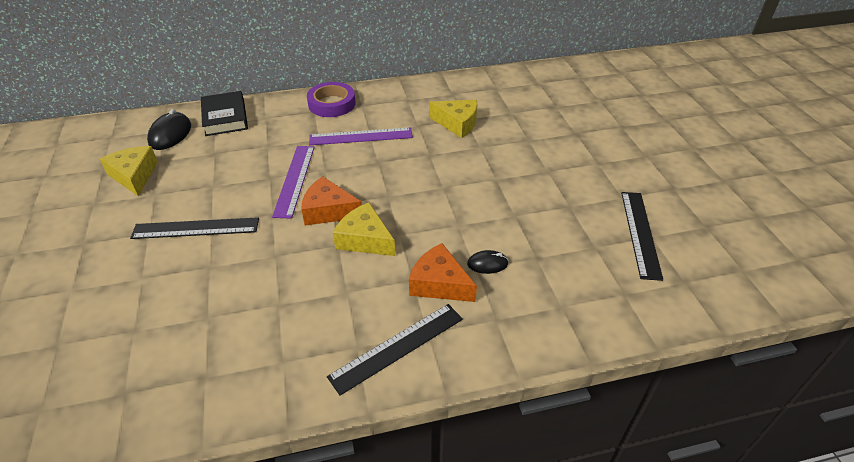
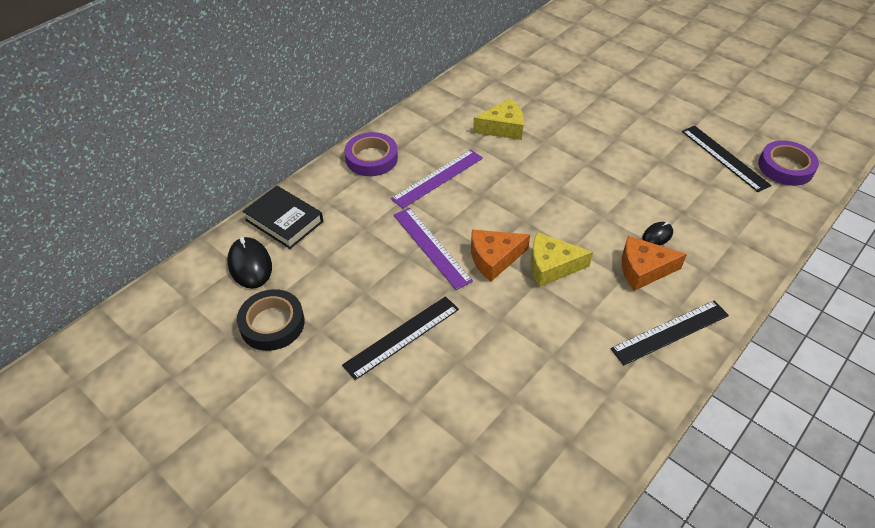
camera: 35 degrees left, 5 degrees up
yellow cheese [100,146,158,196] -> black tape [237,289,305,351]
black ruler [327,304,463,395] -> black ruler turned 45 degrees clockwise [610,300,729,365]
none -> purple tape [758,141,819,186]

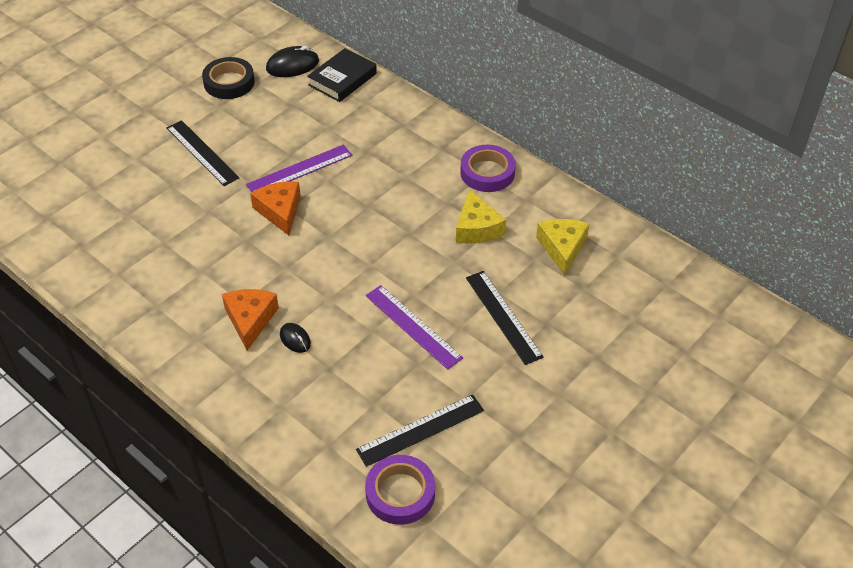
camera: 90 degrees right, 0 degrees up
purple tape [345,132,398,176] -> purple tape moved to [460,145,516,192]
purple ruler [391,149,483,209] -> purple ruler moved to [365,285,463,370]
yellow cheese [531,232,593,287] -> yellow cheese moved to [536,219,589,276]
black ruler [610,300,729,365] -> black ruler moved to [466,271,544,365]

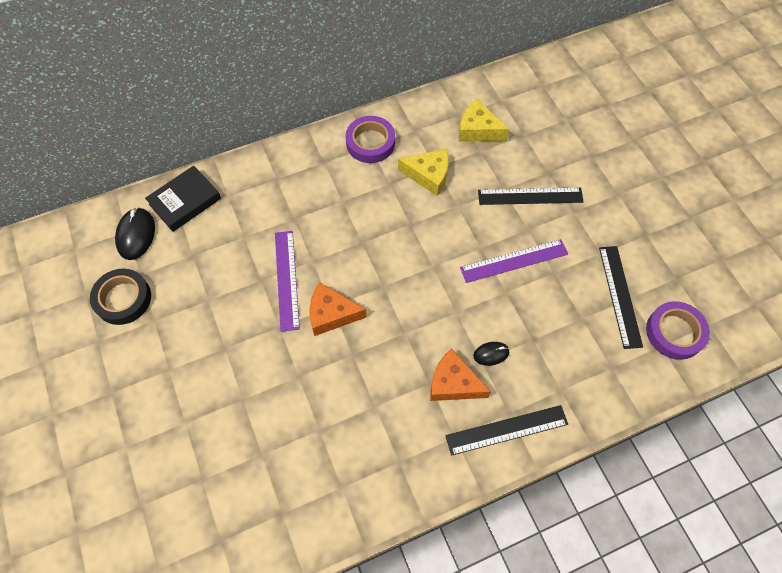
camera: 65 degrees left, 15 degrees up
black ruler [166,120,239,186] -> black ruler moved to [445,405,568,456]
black book [307,48,377,102] -> black book turned 75 degrees clockwise [145,166,221,232]

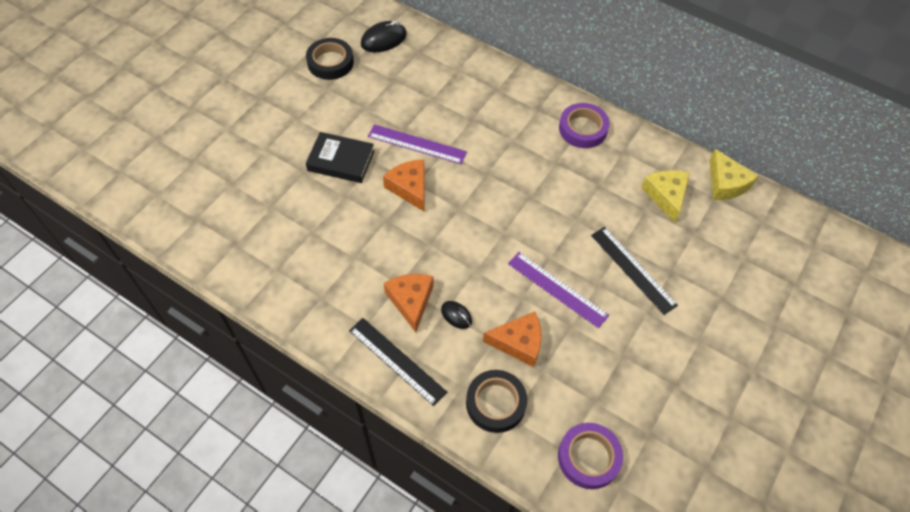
camera: 55 degrees right, 5 degrees down
black book [145,166,221,232] -> black book moved to [306,132,374,183]
purple ruler [275,231,300,332] -> purple ruler turned 60 degrees clockwise [368,124,467,164]
yellow cheese [398,149,449,196] -> yellow cheese moved to [710,149,758,200]
black ruler [599,246,643,349] -> none
none -> black tape [466,370,527,433]
none -> orange cheese [483,311,542,367]

